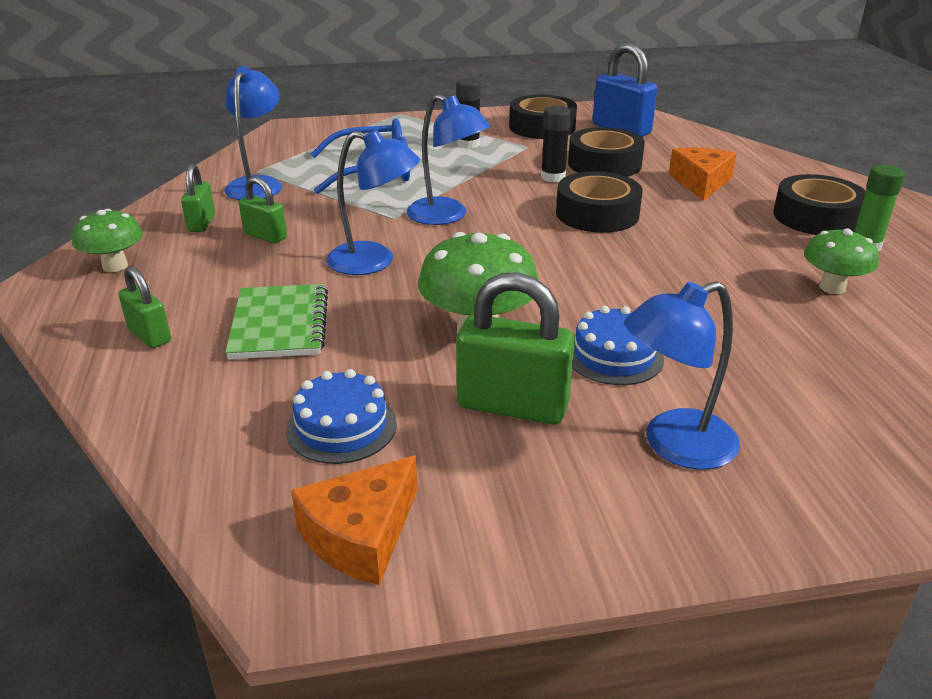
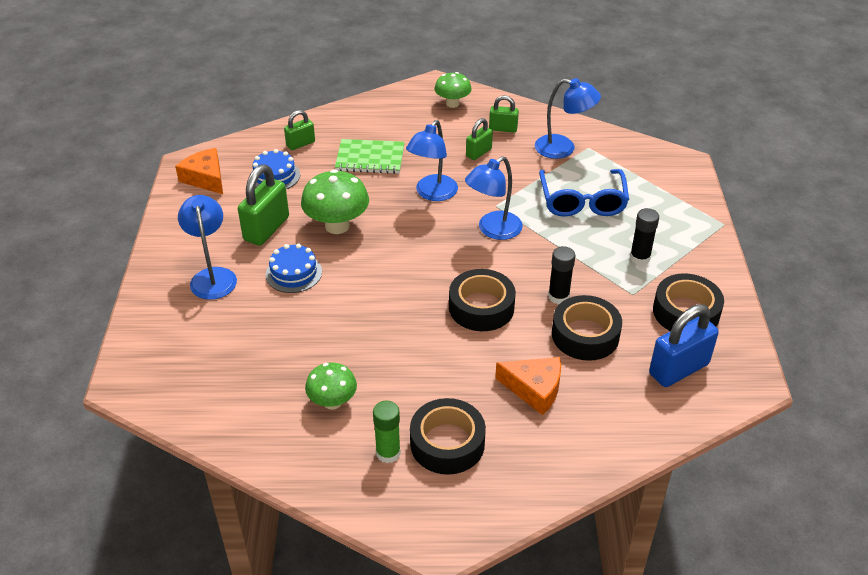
camera: 100 degrees right, 10 degrees up
green padlock [119,266,171,348] -> green padlock moved to [284,110,315,150]

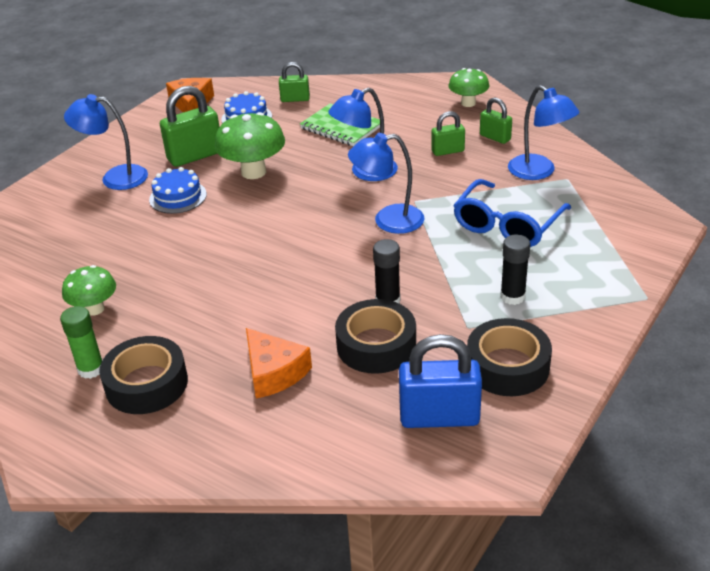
camera: 35 degrees right, 5 degrees down
blue lamp [178,195,237,300] -> blue lamp turned 105 degrees counterclockwise [64,94,148,190]
black tape [449,269,516,331] -> none

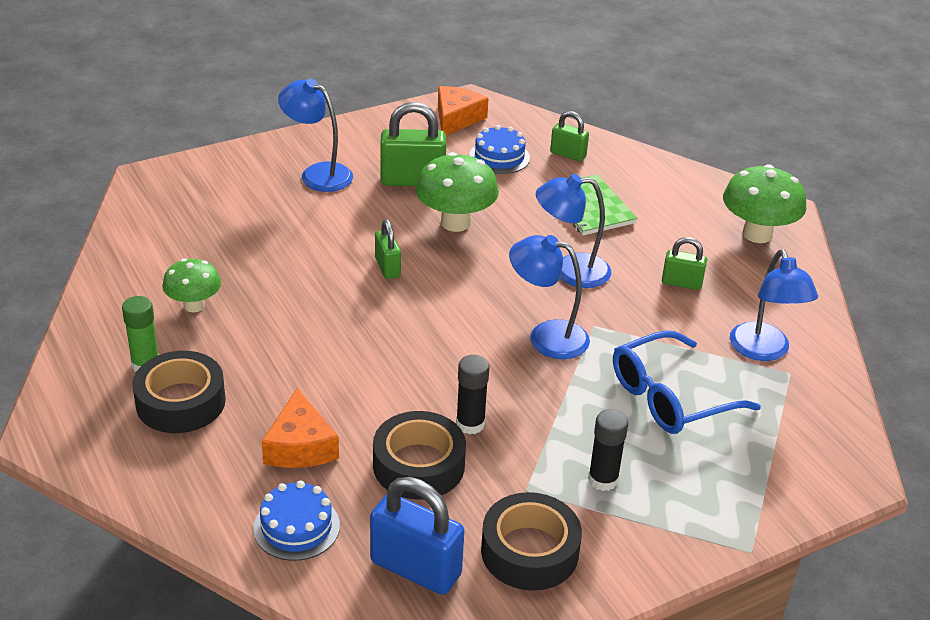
camera: 25 degrees right, 0 degrees up
blue cake [149,167,207,214] -> blue cake moved to [253,481,340,561]
green mushroom [449,68,489,107] -> green mushroom [723,164,806,243], size x1.57
green padlock [480,98,512,144] -> green padlock moved to [375,219,401,279]

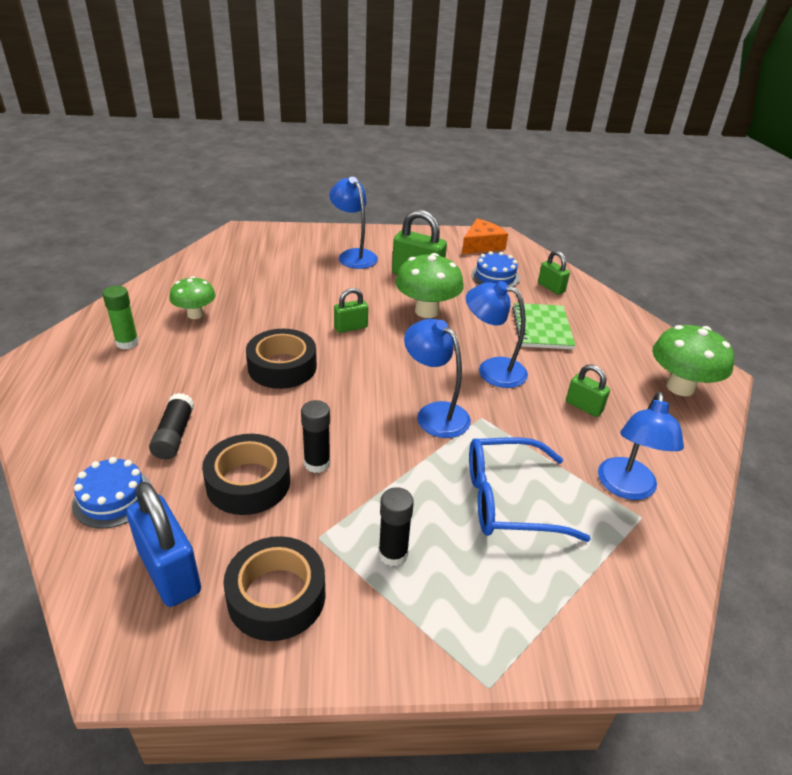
camera: 25 degrees right, 0 degrees up
black tape [133,351,226,433] -> black tape moved to [246,329,317,389]
orange cheese [262,388,339,468] -> black glue stick [149,393,194,459]
green padlock [375,219,401,279] -> green padlock turned 60 degrees clockwise [334,288,368,333]

